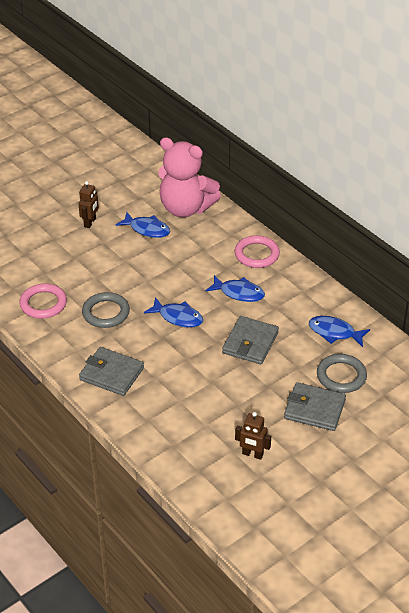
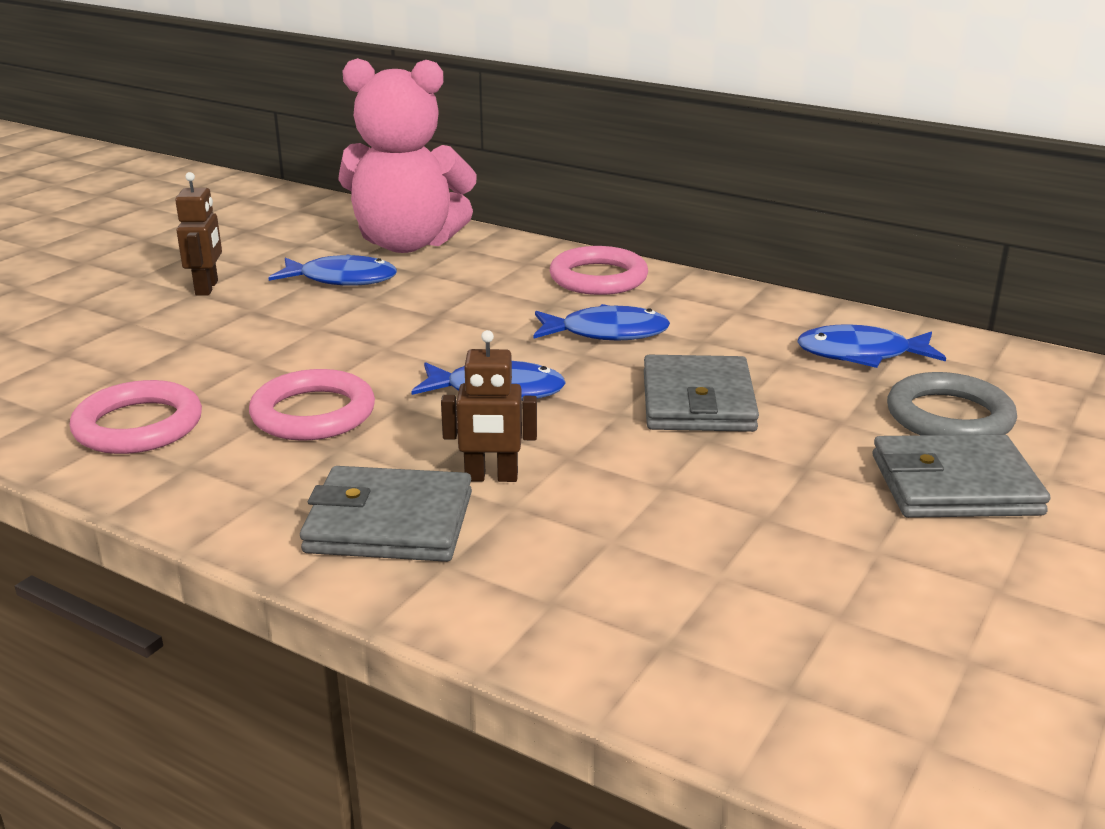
camera: 20 degrees left, 15 degrees down
grey ring [82,292,130,328] -> pink ring [249,369,375,441]
brown robot [235,412,271,460] -> brown robot moved to [441,330,537,482]

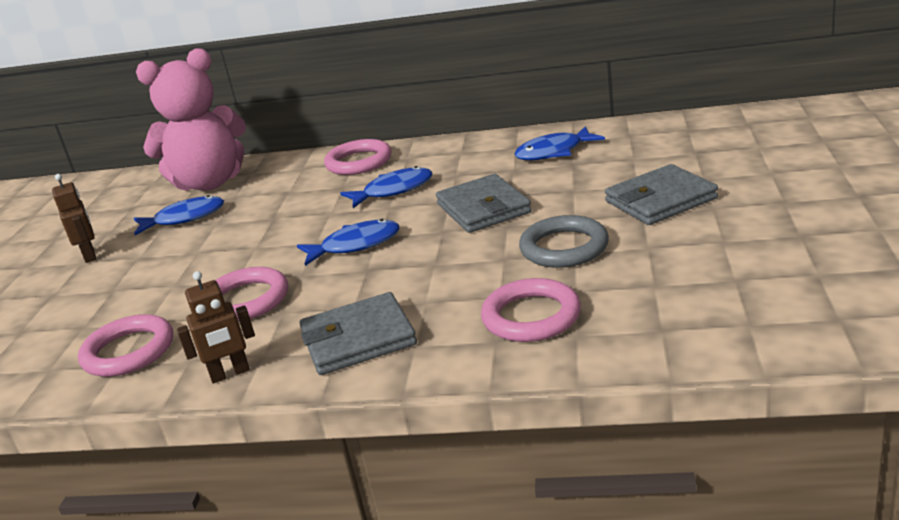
camera: 20 degrees left, 0 degrees up
brown robot [441,330,537,482] -> brown robot moved to [177,271,255,383]
grey ring [887,372,1017,435] -> grey ring moved to [519,215,609,268]
none -> pink ring [481,278,581,342]

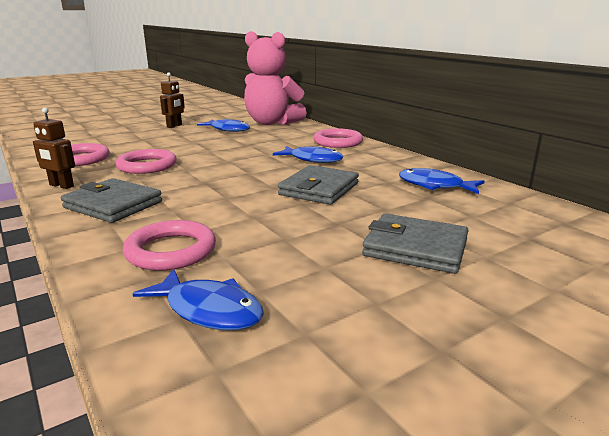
camera: 45 degrees right, 5 degrees down
blue fish [297,219,399,266] -> blue fish moved to [133,269,264,330]
grey ring [519,215,609,268] -> none

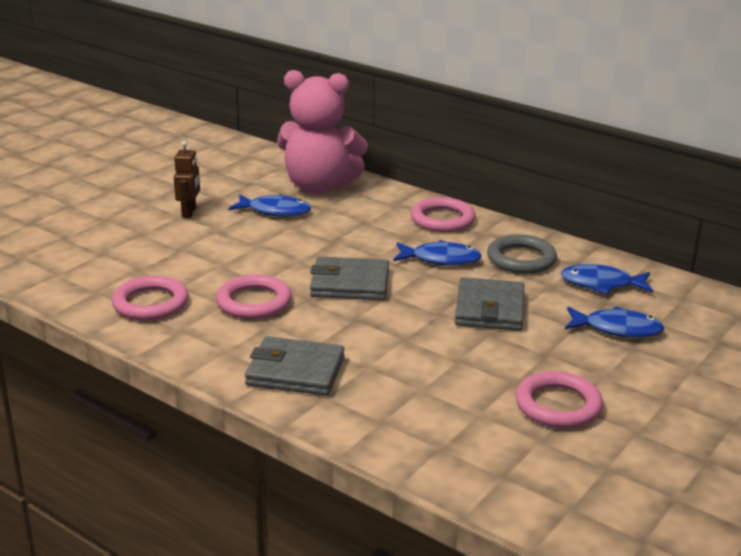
camera: 20 degrees left, 5 degrees up
brown robot [33,107,75,189] -> none
pink ring [123,220,216,271] -> pink ring moved to [516,371,603,428]
blue fish [133,269,264,330] -> blue fish moved to [565,306,664,338]
grey wallet [362,213,469,274] -> grey wallet moved to [310,257,389,300]
none -> grey ring [487,234,557,274]

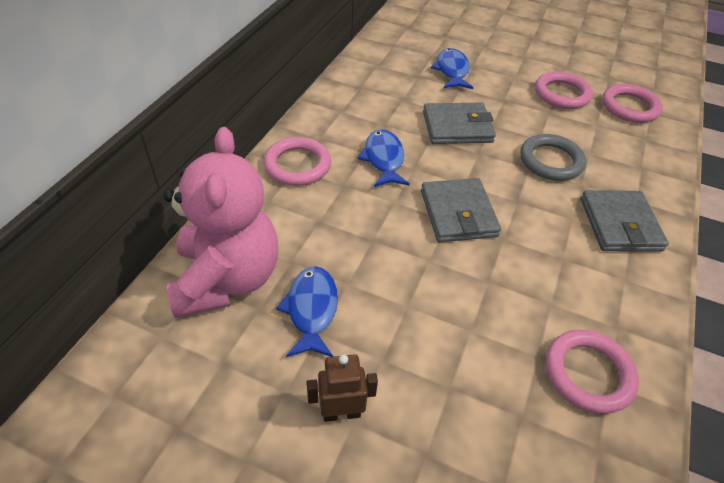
camera: 105 degrees left, 20 degrees up
pink ring [216,274,292,319] -> pink ring moved to [602,84,663,123]
grey ring [487,234,557,274] -> grey ring moved to [520,134,586,181]
blue fish [561,264,653,294] -> none

